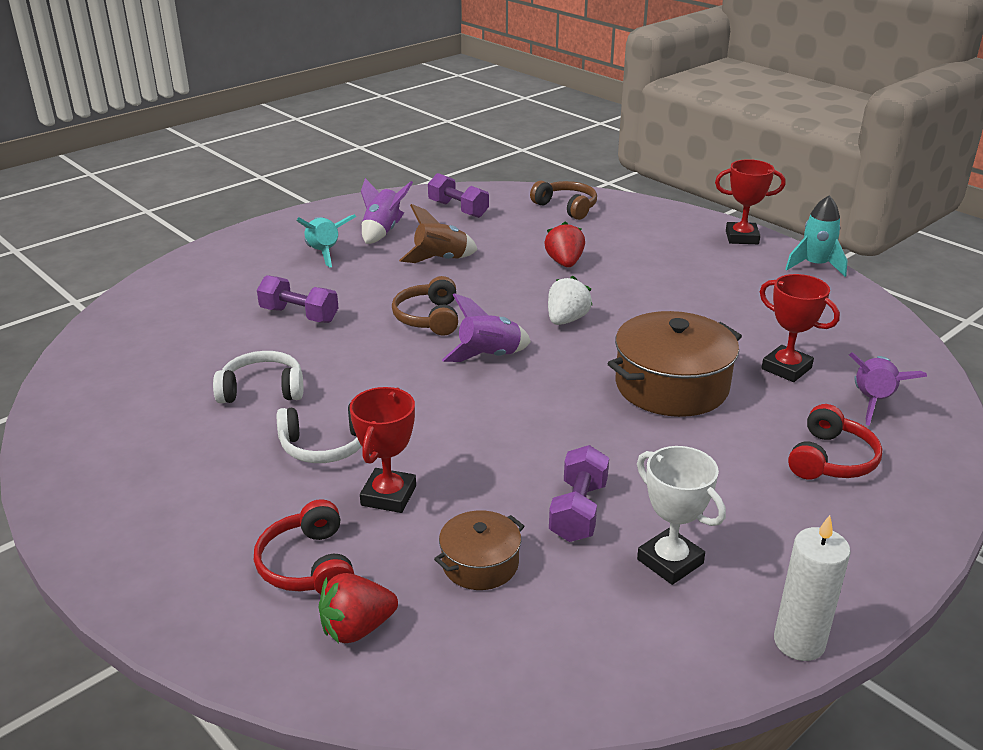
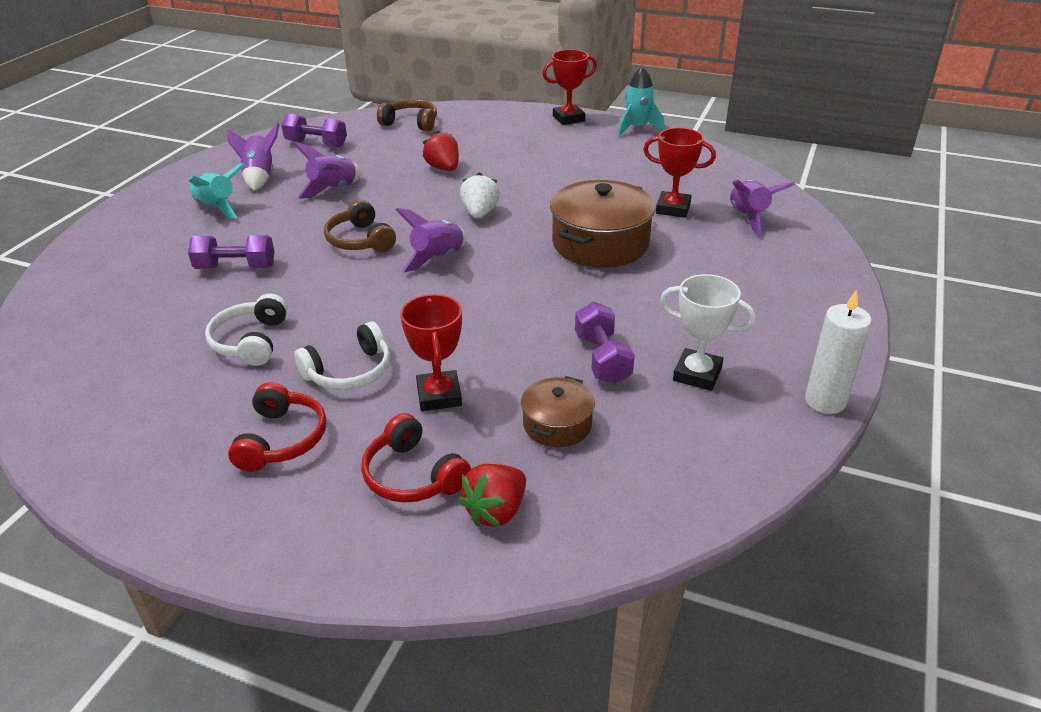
camera: 25 degrees left, 5 degrees up
white headphones [213,351,303,403] -> white headphones turned 60 degrees counterclockwise [205,293,288,366]
brown rocket [399,204,478,263] -> purple rocket [293,142,362,199]
red headphones [788,404,882,480] -> red headphones moved to [228,382,327,472]

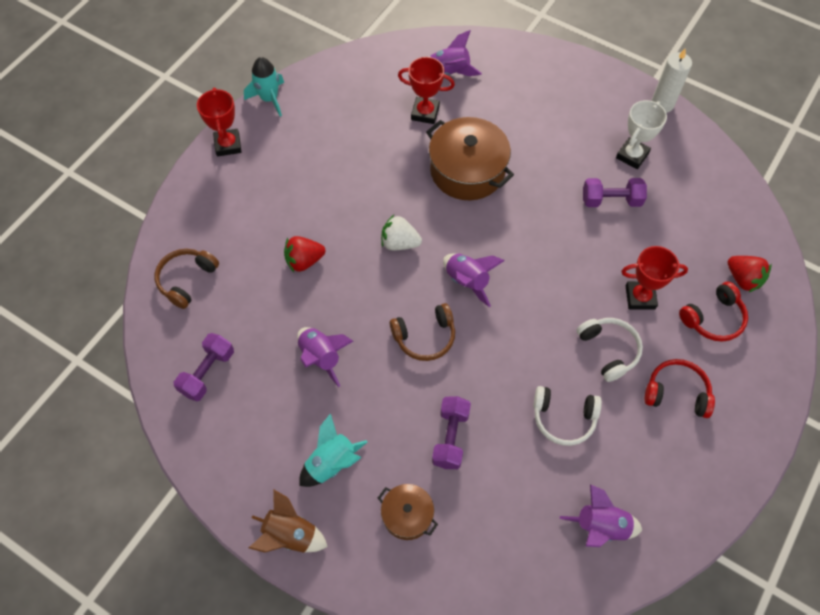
camera: 80 degrees left, 25 degrees up
purple rocket [227,123,280,191] -> purple rocket moved to [560,484,642,547]
brown pot [521,376,595,447] -> brown pot moved to [378,484,438,540]
red trophy [643,128,716,218] -> red trophy turned 75 degrees clockwise [398,57,455,124]
none -> brown rocket [249,490,328,553]

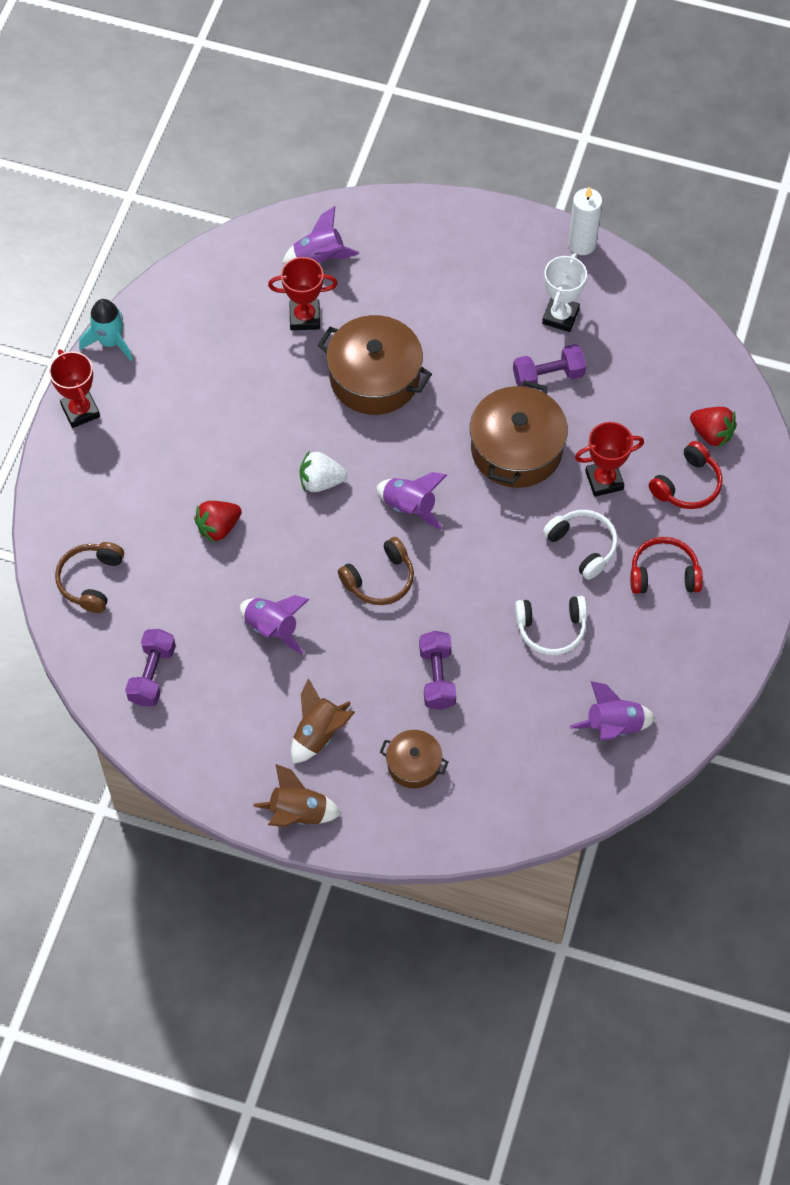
camera: 15 degrees left, 0 degrees up
turquoise rocket [299,413,367,487] -> brown rocket [291,678,355,764]
none -> brown pot [470,380,568,488]

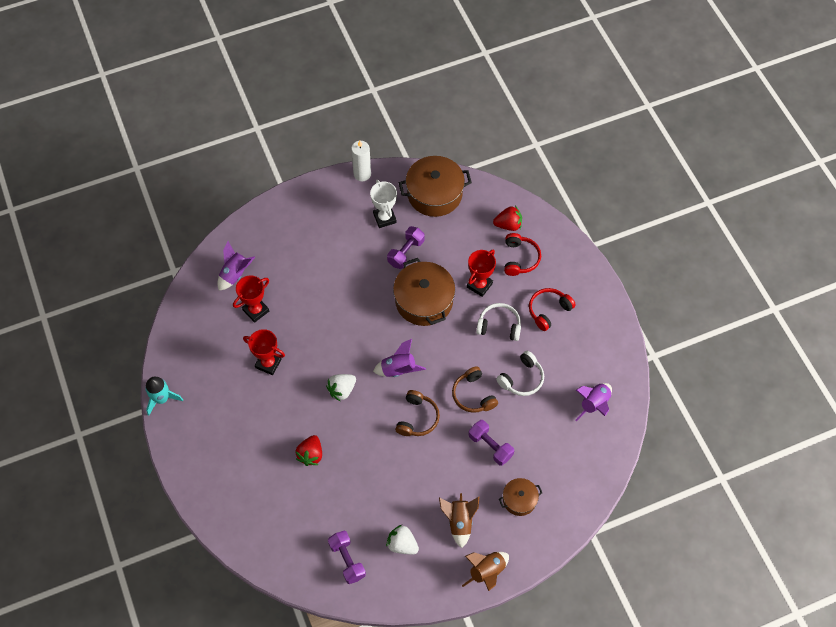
camera: 40 degrees left, 0 degrees up
red trophy [49,349,100,428] -> red trophy moved to [243,329,285,375]
brown headphones [55,542,124,613] -> brown headphones moved to [452,366,498,413]
purple rocket [240,595,310,655] -> none
brown pot [318,315,432,415] -> brown pot moved to [399,156,472,217]
none -> white strawberry [386,525,419,554]

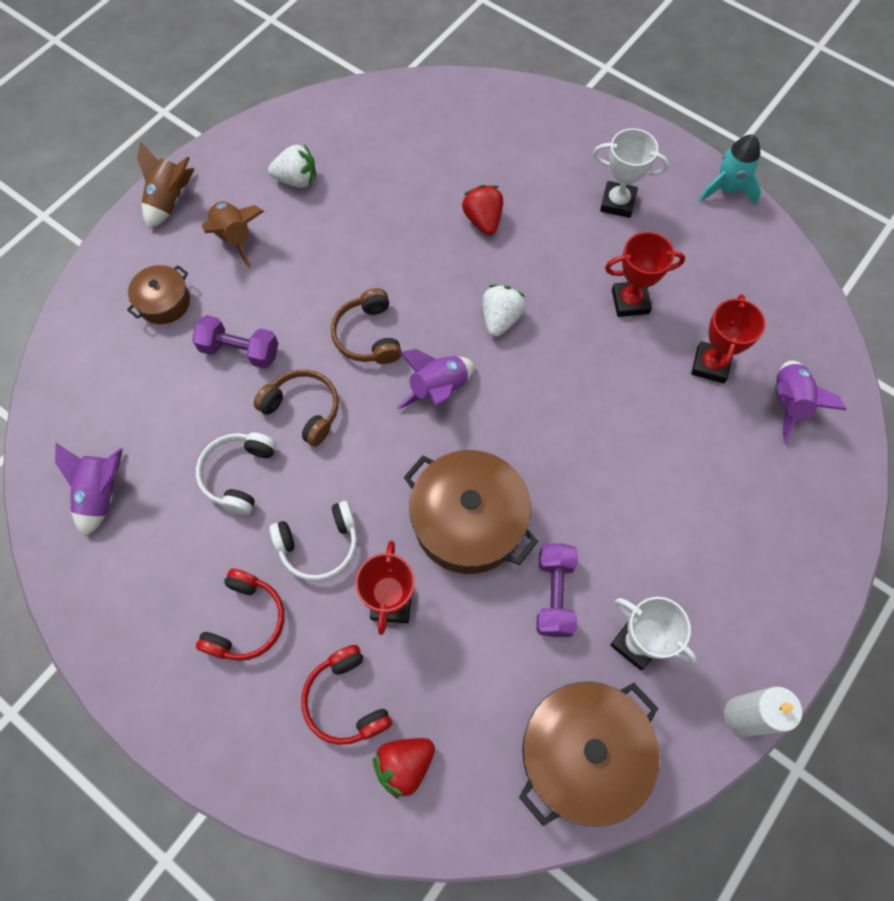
camera: 150 degrees right, 5 degrees up
purple dumbbell [328,531,366,584] -> none
none -> white trophy [593,128,669,218]

